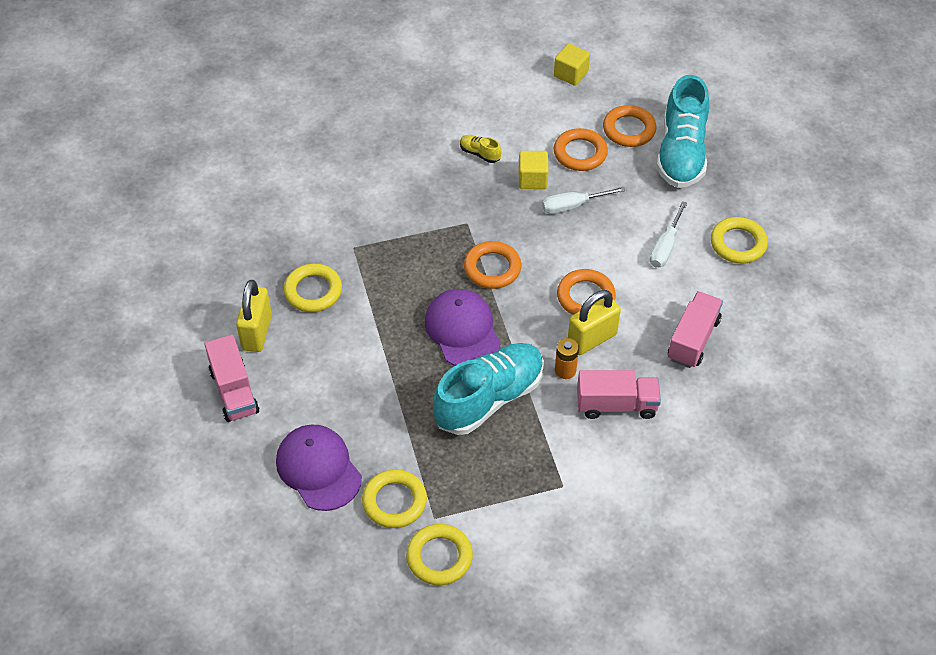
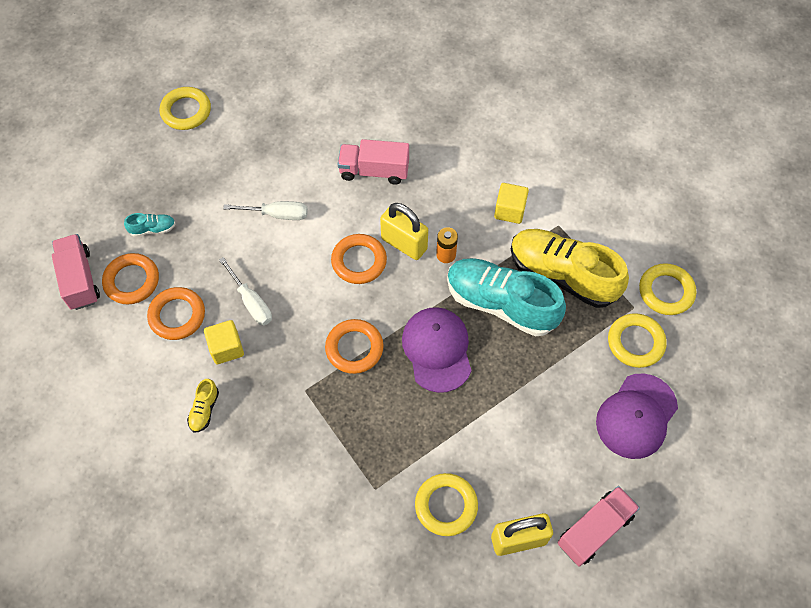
camera: 110 degrees left, 10 degrees up
purple cap [425,289,501,366] -> purple cap turned 120 degrees clockwise [402,307,472,393]
yellow cube [554,43,590,86] -> yellow cube moved to [494,183,529,224]
pink truck [577,370,661,419] -> pink truck moved to [52,234,100,310]
turquoise shoe [656,75,709,188] -> turquoise shoe [124,213,176,237], size x0.41
yellow ring [711,217,768,264] -> yellow ring moved to [160,87,211,130]
none -> yellow shoe [511,229,629,308]

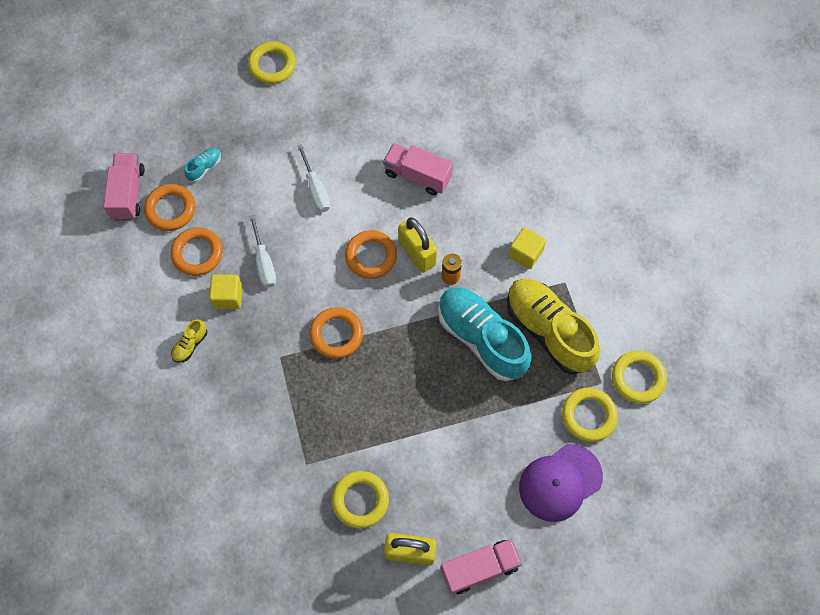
camera: 20 degrees right, 5 degrees up
turquoise shoe [124,213,176,237] -> turquoise shoe turned 60 degrees counterclockwise [184,148,221,182]
white screwdriver [223,201,308,220] -> white screwdriver turned 45 degrees clockwise [297,144,330,212]
purple cap [402,307,472,393] -> none

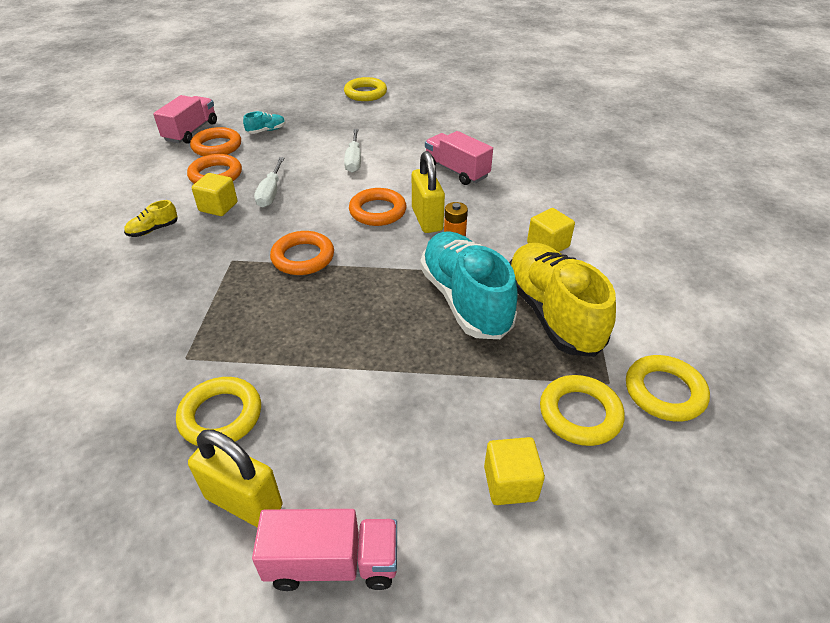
camera: 20 degrees right, 25 degrees down
purple cap [519,444,603,522] -> yellow cube [484,437,545,505]

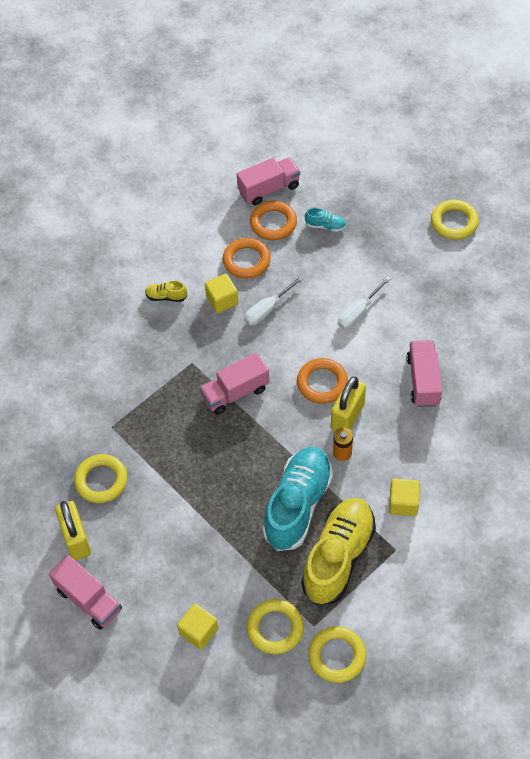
camera: 45 degrees right, 15 degrees up
orange ring [270,231,334,275] -> pink truck [199,352,269,415]

